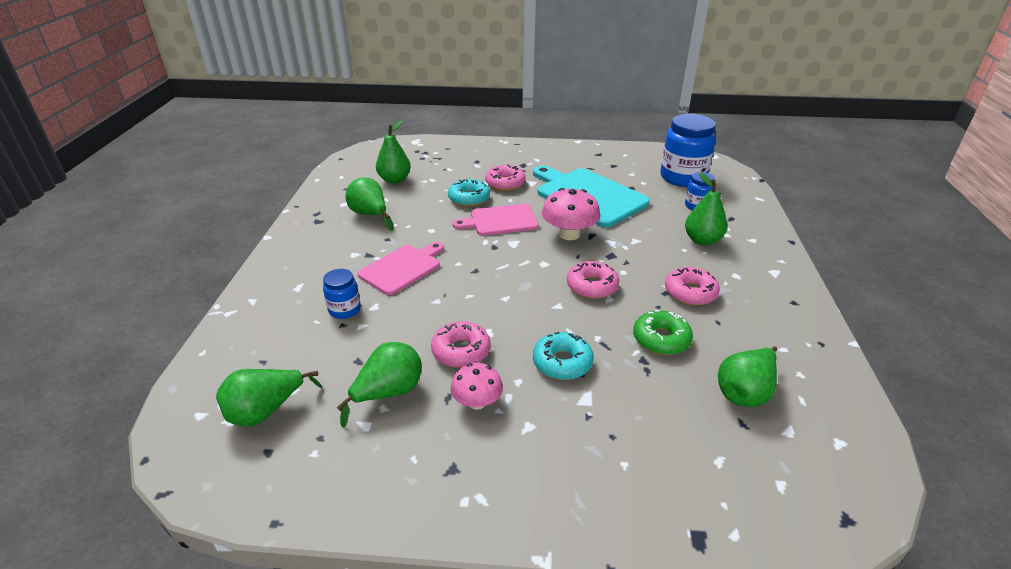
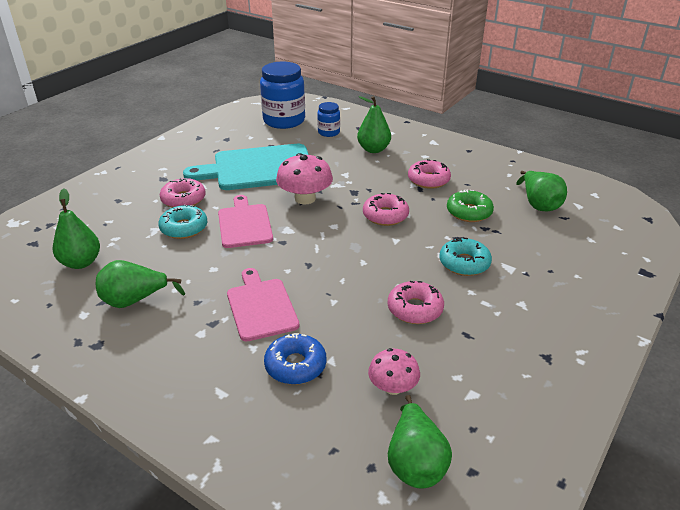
camera: 60 degrees left, 0 degrees up
blue jar [323,269,361,319] -> blue donut [264,333,327,385]
green pear [337,342,422,427] -> none
pink mushroom [451,363,503,410] -> pink mushroom moved to [368,348,420,395]
pink cutting board [453,204,539,236] -> pink cutting board turned 150 degrees clockwise [218,195,273,248]

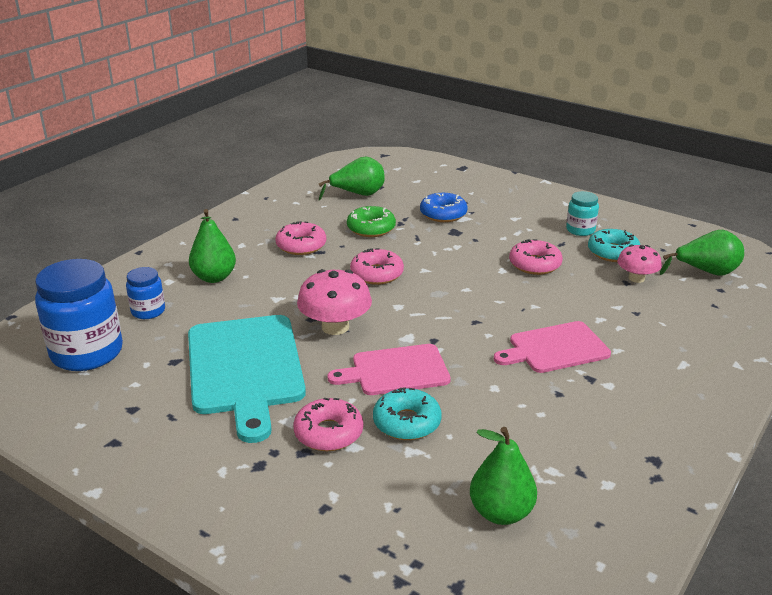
camera: 90 degrees left, 5 degrees down
green pear [96,260,185,308] -> none
blue donut [264,333,327,385] -> blue donut moved to [420,193,468,222]
turquoise donut [439,238,492,276] -> turquoise donut moved to [588,229,640,262]
none -> turquoise jar [566,191,599,236]

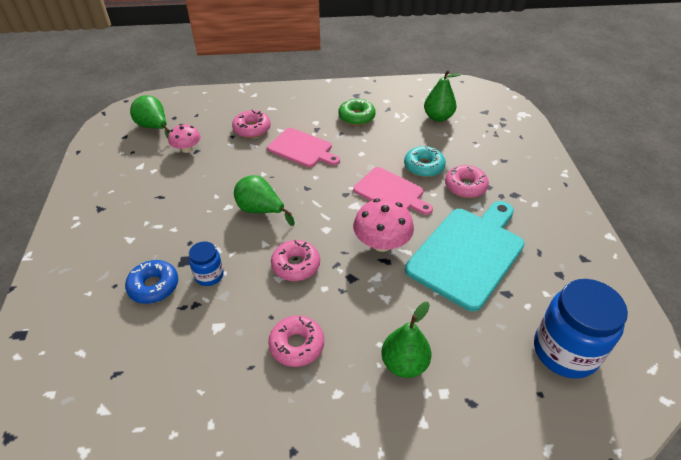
camera: 130 degrees left, 15 degrees up
blue jar [126,267,165,319] -> blue jar moved to [189,241,224,286]
green pear [319,156,385,201] -> green pear moved to [234,175,295,226]
green donut [347,206,396,237] -> green donut moved to [339,99,376,125]
pink donut [509,239,563,275] -> pink donut moved to [232,110,271,138]
turquoise jar [566,191,599,236] -> none
turquoise donut [588,229,640,262] -> none

